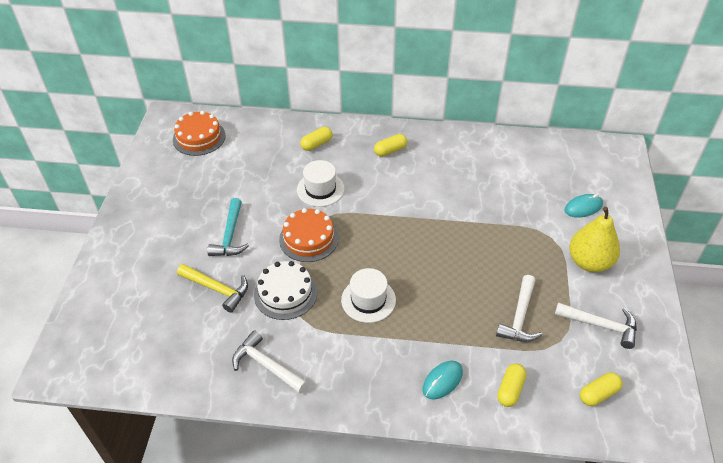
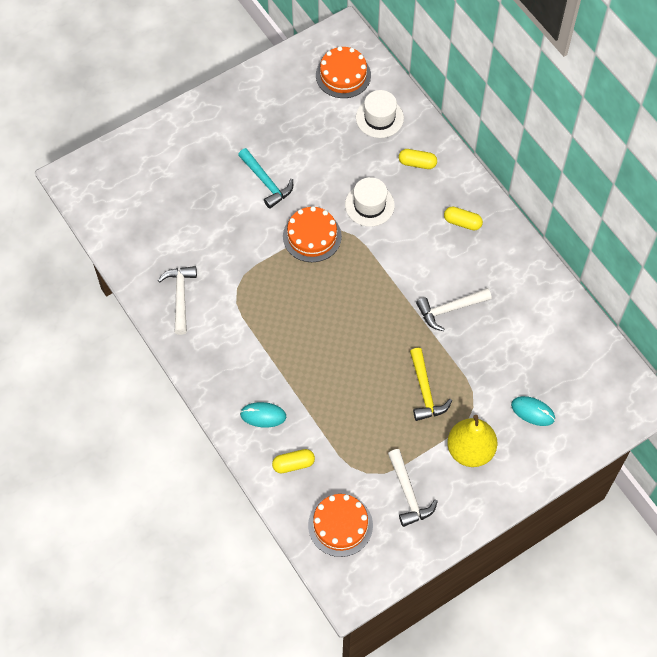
camera: 50 degrees right, 15 degrees up
yellow hammer [177,264,248,313] -> yellow hammer moved to [410,348,452,421]
turquoise hammer [207,198,249,256] -> turquoise hammer turned 90 degrees counterclockwise [238,148,293,209]
white cake [254,261,317,320] -> none
white hat [341,268,396,323] -> white hat moved to [356,90,404,138]
white hammer [496,275,542,342] -> white hammer moved to [416,288,492,331]
yellow capsule [580,372,623,406] -> orange cake [308,494,373,557]

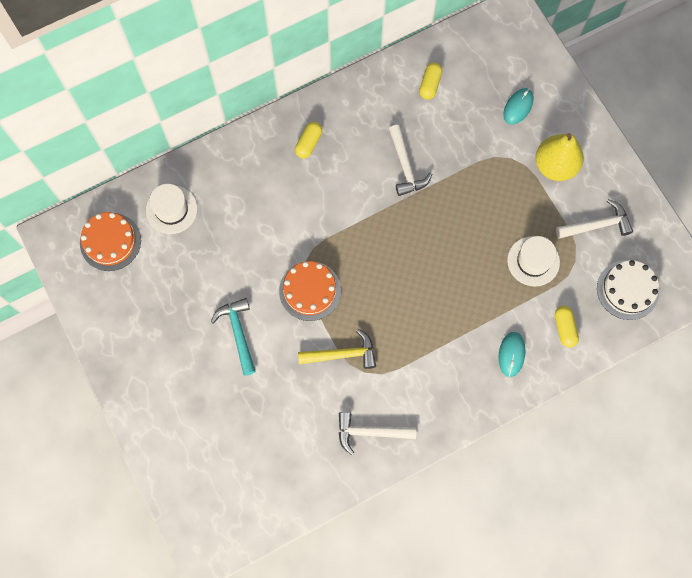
camera: 85 degrees left, 10 degrees up
turquoise hammer [238,148,293,209] -> turquoise hammer turned 75 degrees counterclockwise [211,298,256,376]
orange cake [308,494,373,557] -> white cake [597,260,659,320]
white hat [345,177,395,227] -> white hat moved to [507,236,560,287]
yellow capsule [399,149,437,169] -> yellow capsule moved to [419,62,442,100]
yellow hammer [410,348,452,421] -> yellow hammer moved to [298,329,376,369]

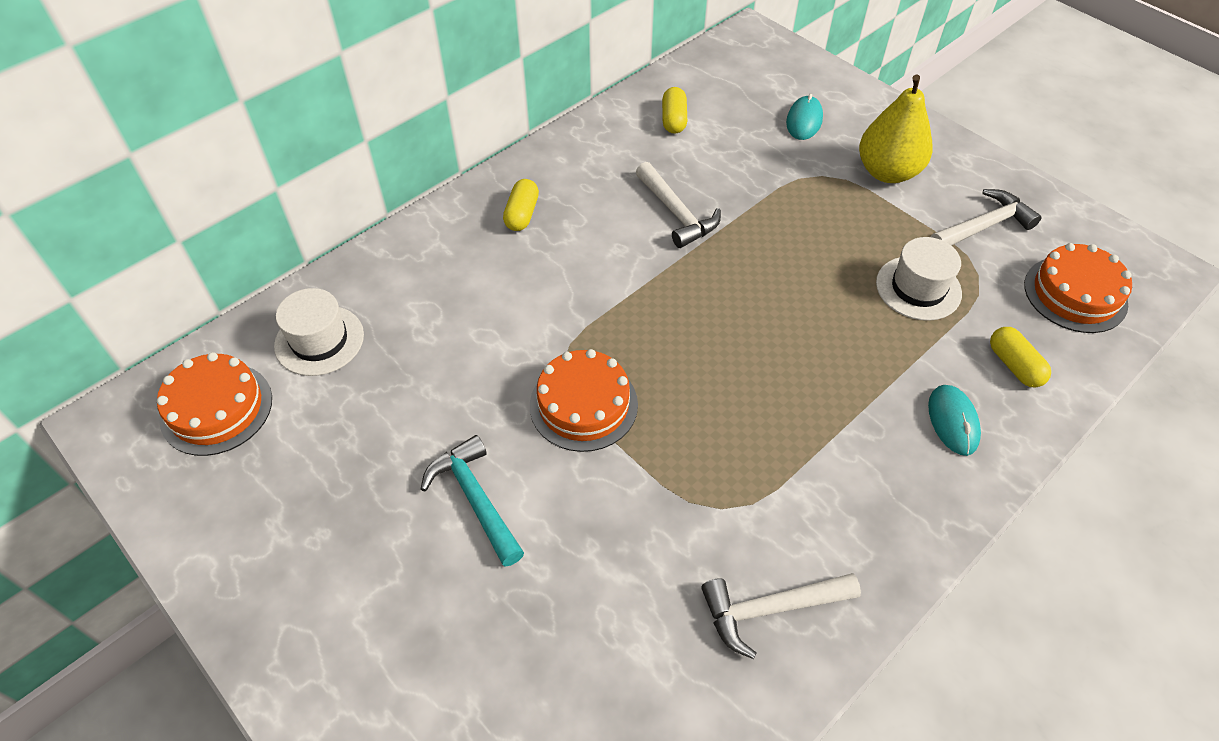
camera: 15 degrees left, 20 degrees down
yellow hammer [298,329,376,369] -> none
white cake [597,260,659,320] -> orange cake [1024,243,1132,333]

